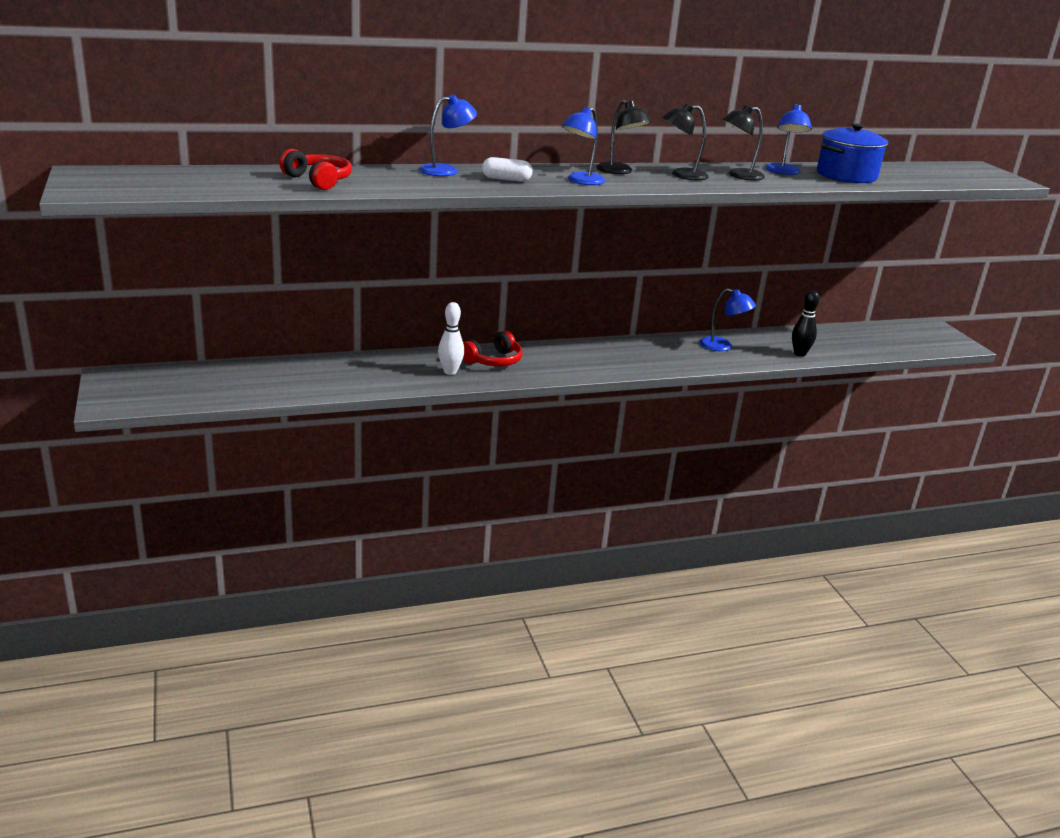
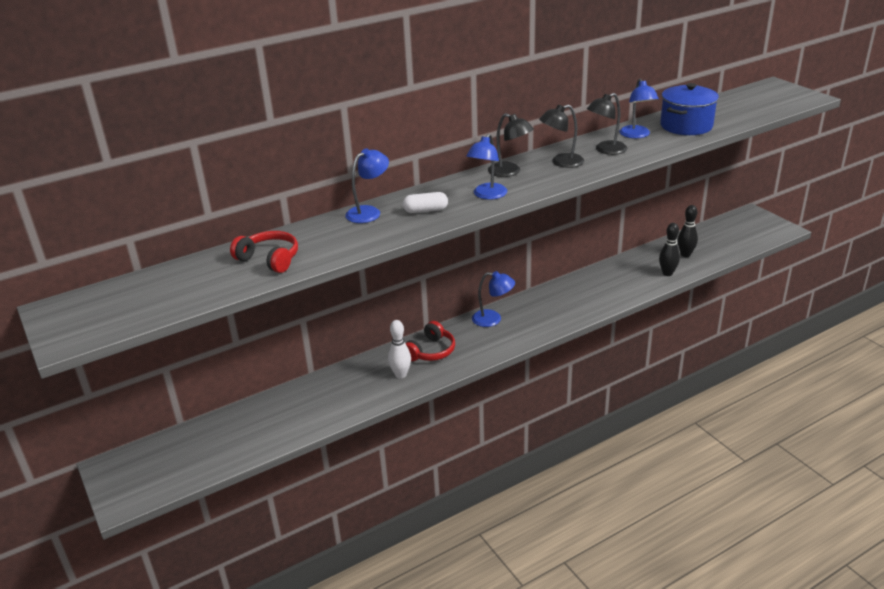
camera: 10 degrees left, 5 degrees up
blue lamp [699,288,756,351] -> blue lamp moved to [472,271,515,327]
none -> black bowling pin [678,205,698,257]

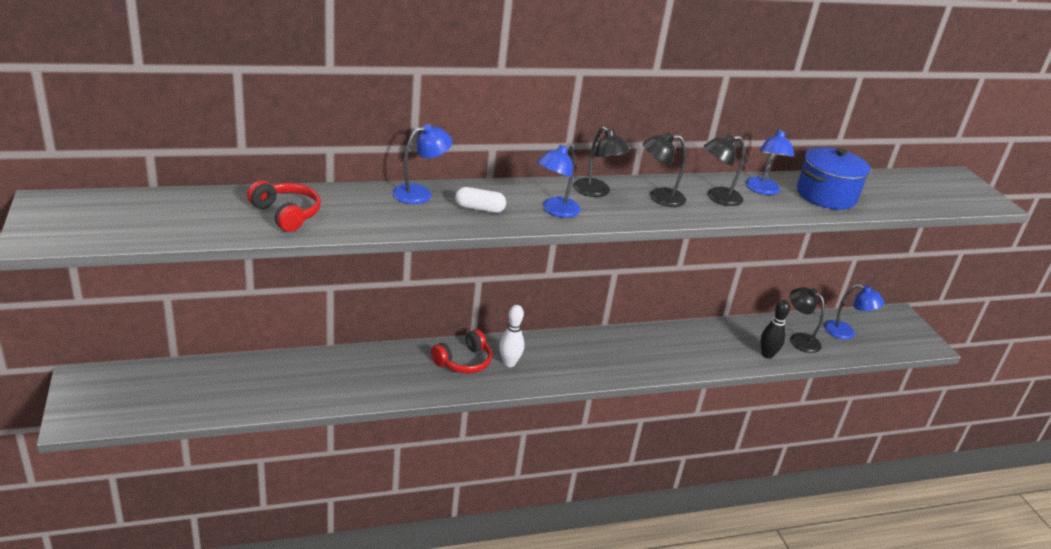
camera: 10 degrees right, 0 degrees up
white bowling pin [388,320,411,378] -> white bowling pin moved to [499,305,524,367]
blue lamp [472,271,515,327] -> blue lamp moved to [824,284,885,339]
black bowling pin [678,205,698,257] -> black lamp [790,287,824,353]

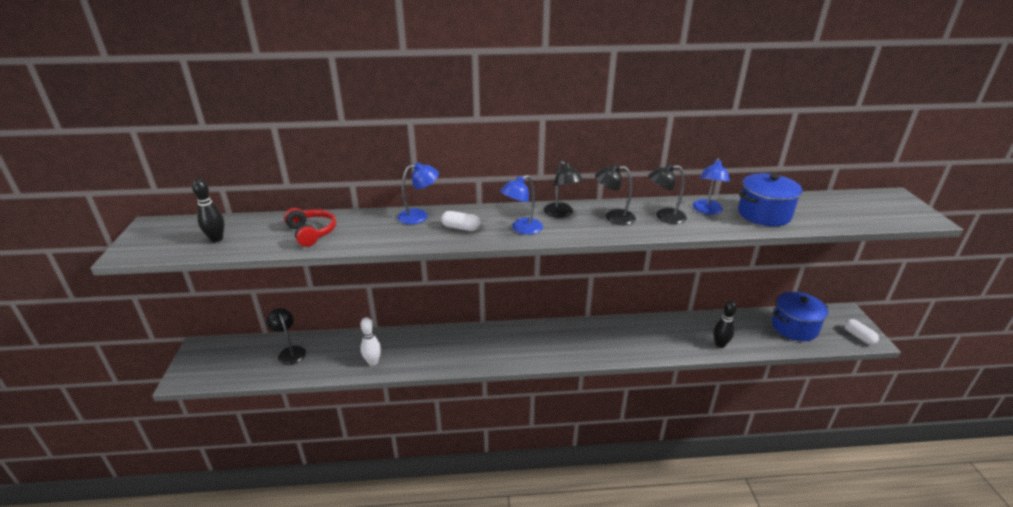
camera: 15 degrees right, 0 degrees up
red headphones [431,329,492,374] -> none
white bowling pin [499,305,524,367] -> white bowling pin moved to [360,317,381,366]
black lamp [790,287,824,353] -> black lamp moved to [266,308,306,365]
blue lamp [824,284,885,339] -> blue pot [772,292,828,341]
none -> black bowling pin [192,179,224,242]
none -> white capsule [844,319,879,345]

